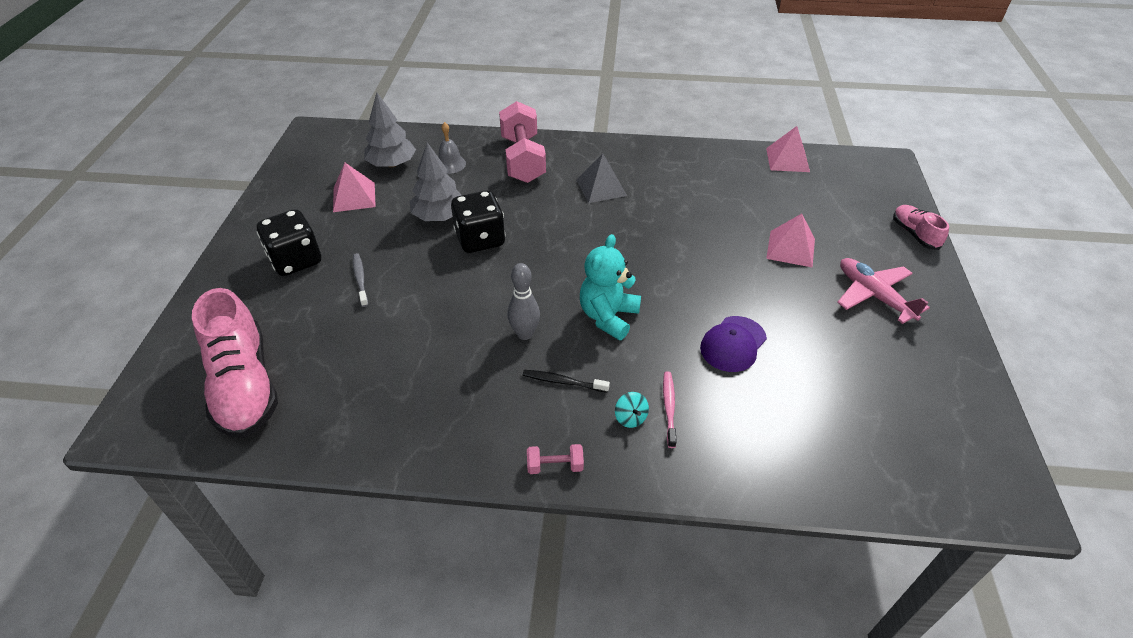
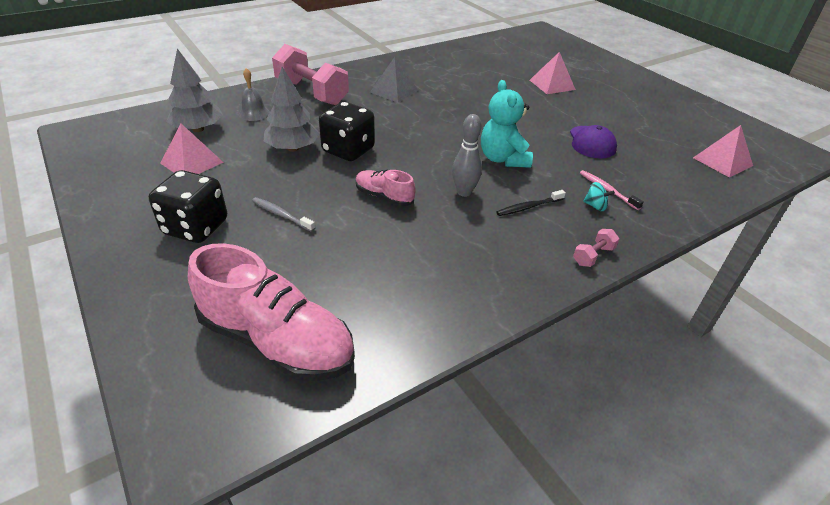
camera: 40 degrees left, 5 degrees down
pink pyramid [766,126,810,172] -> pink pyramid moved to [693,125,753,177]
pink plane [837,258,930,324] -> none
pink shoe [893,205,949,250] -> pink shoe moved to [356,170,416,206]

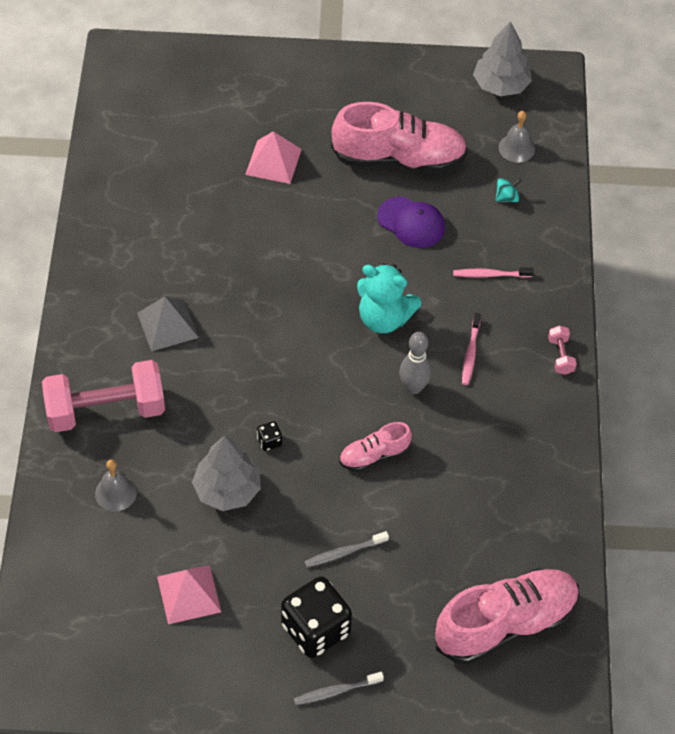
camera: 55 degrees left, 15 degrees up
grey tree [166,49,223,132] -> grey tree moved to [473,21,532,96]
black dice [319,102,375,161] -> black dice [257,421,282,451], size x0.41
black toothbrush [496,190,566,216] -> pink toothbrush [462,313,481,385]
turquoise spinning top [583,182,615,211] -> turquoise spinning top moved to [496,178,521,202]
pink pyramid [693,125,753,177] -> grey bell [499,111,535,163]
none -> grey toothbrush [293,672,384,705]
none -> pink shoe [331,102,468,173]

